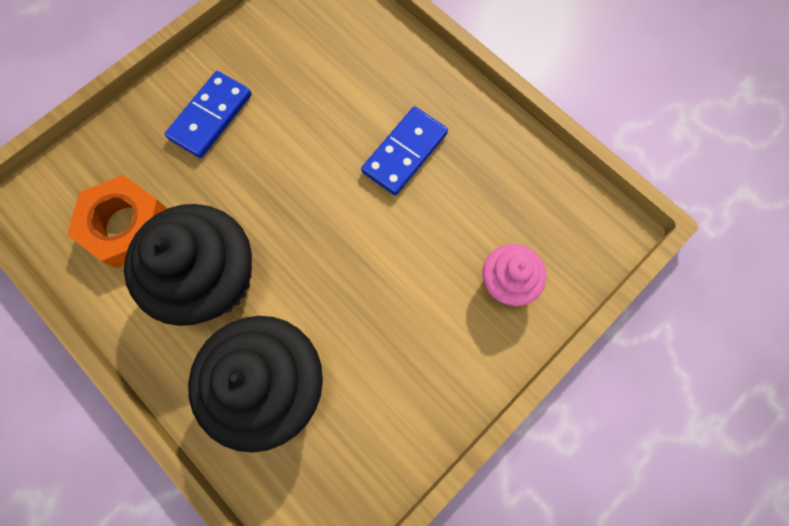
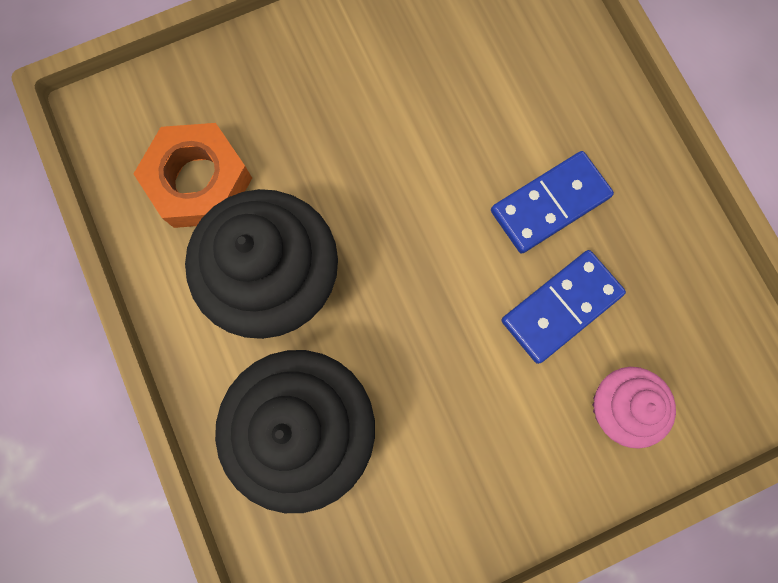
camera: 20 degrees right, 5 degrees up
blue domino [165,71,252,158] -> blue domino moved to [501,250,626,364]

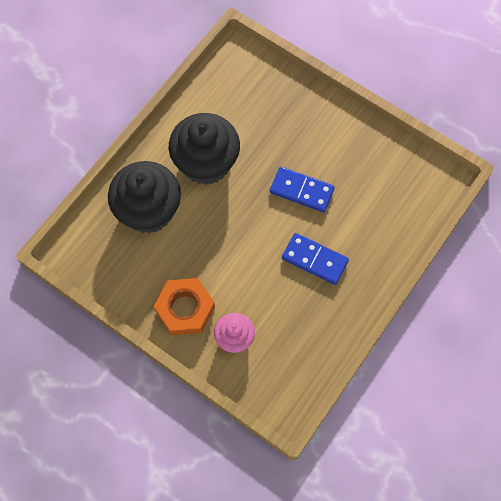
camera: 60 degrees right, 10 degrees down
orange nut [134,123,252,228] -> orange nut moved to [154,278,215,335]
blue domino [501,250,626,364] -> blue domino moved to [270,167,335,212]

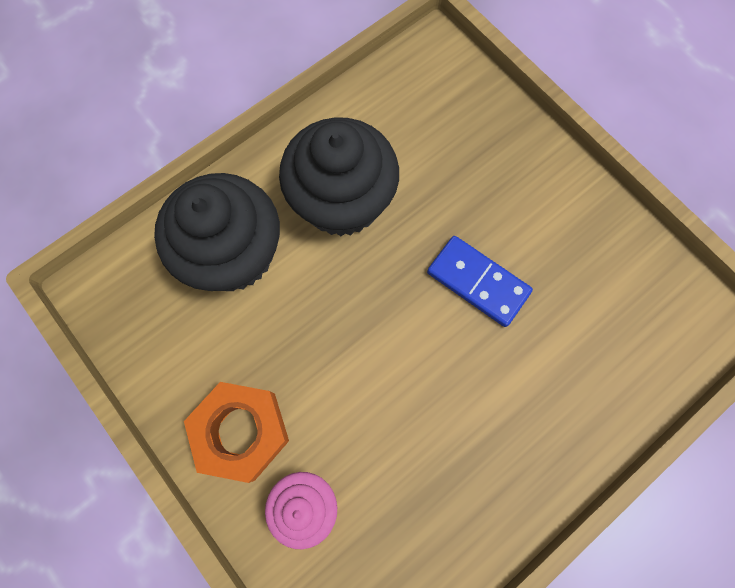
camera: 15 degrees right, 5 degrees up
blue domino [282,233,349,285] -> none

